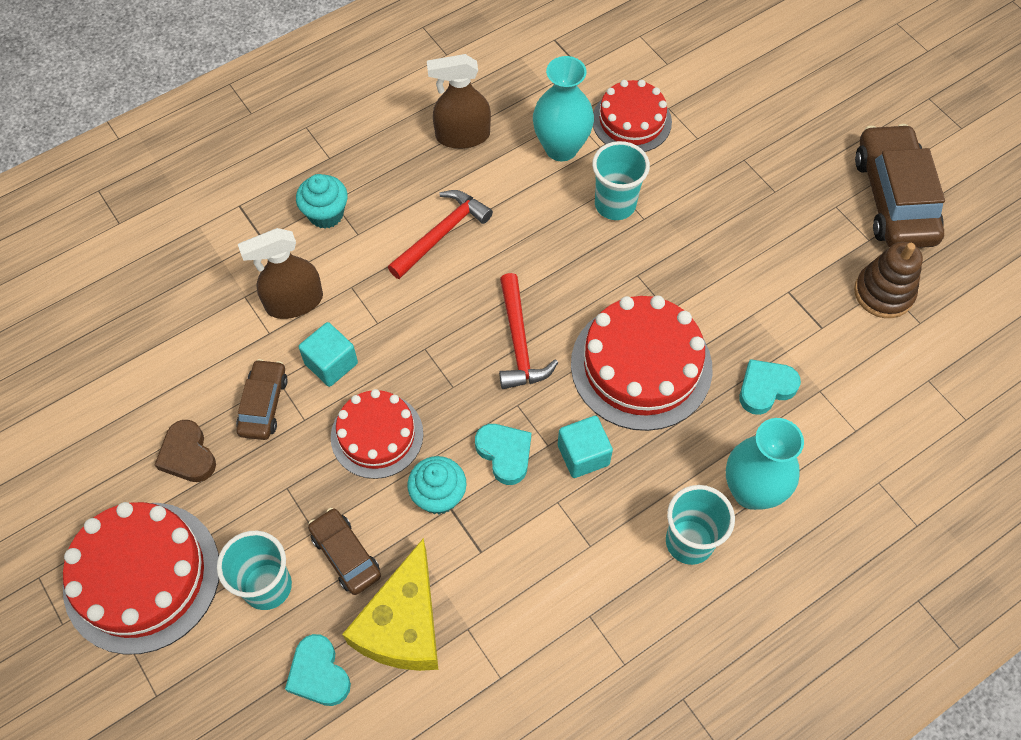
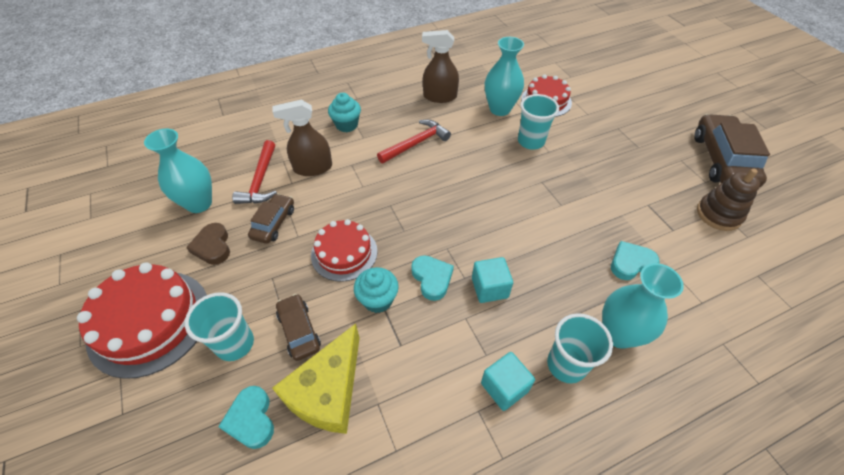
camera: 10 degrees right, 10 degrees down
turquoise cube [299,322,358,387] -> turquoise cube moved to [481,352,535,411]
red hammer [499,273,558,389] -> red hammer moved to [232,140,277,204]
red cake [571,296,712,431] -> none
none -> turquoise vase [144,128,212,213]

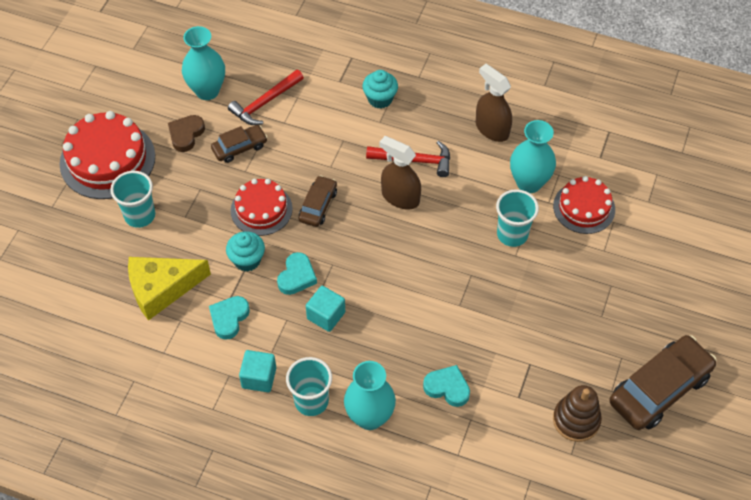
camera: 45 degrees right, 5 degrees up
turquoise heart [218,386,274,449] -> turquoise heart moved to [209,296,250,340]
brown spray bottle [273,99,332,176] -> brown spray bottle moved to [379,136,421,209]
brown car [276,294,321,361] -> brown car moved to [299,175,337,227]

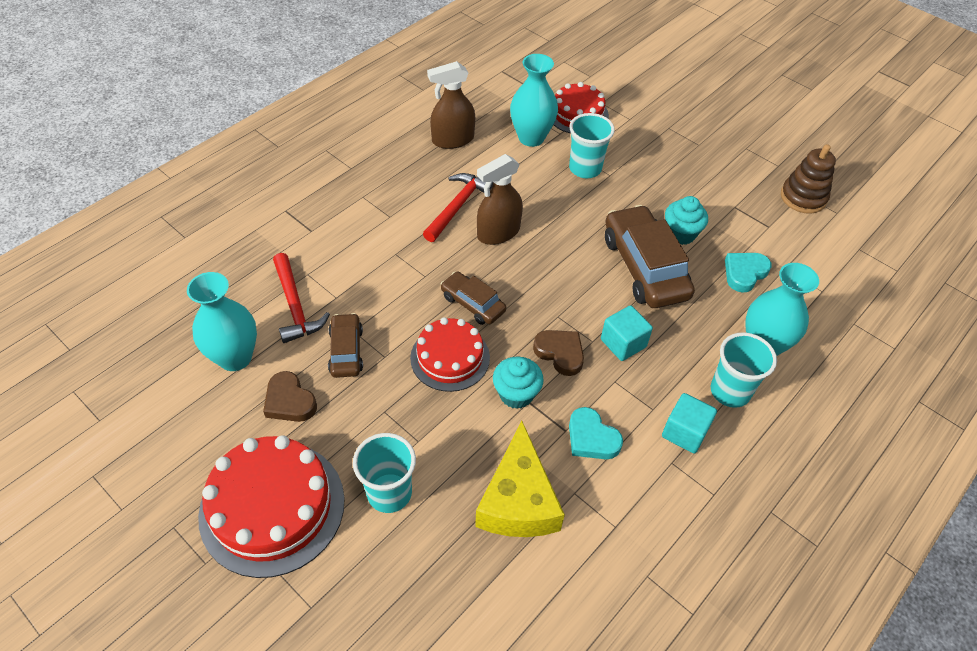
camera: 70 degrees left, 5 degrees down
turquoise heart [277,252,317,295] -> brown heart [533,330,584,376]
turquoise cupcake [363,70,398,109] -> turquoise cupcake moved to [665,196,708,245]
brown car [609,335,717,430] -> brown car moved to [605,205,695,308]

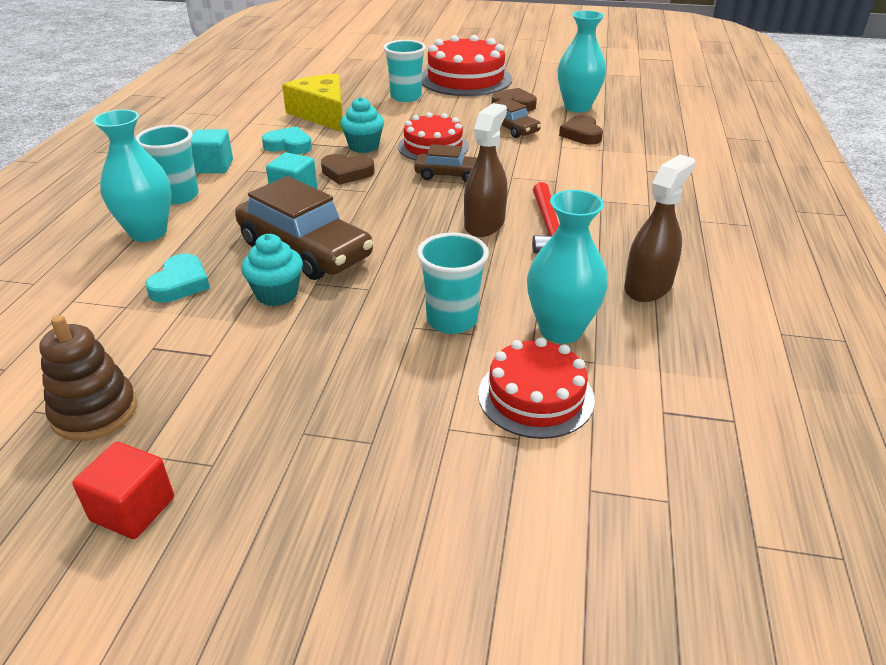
camera: 150 degrees right, 15 degrees down
red hammer [273,253,330,343] -> brown heart [559,115,603,145]
none -> red cube [72,442,174,539]

